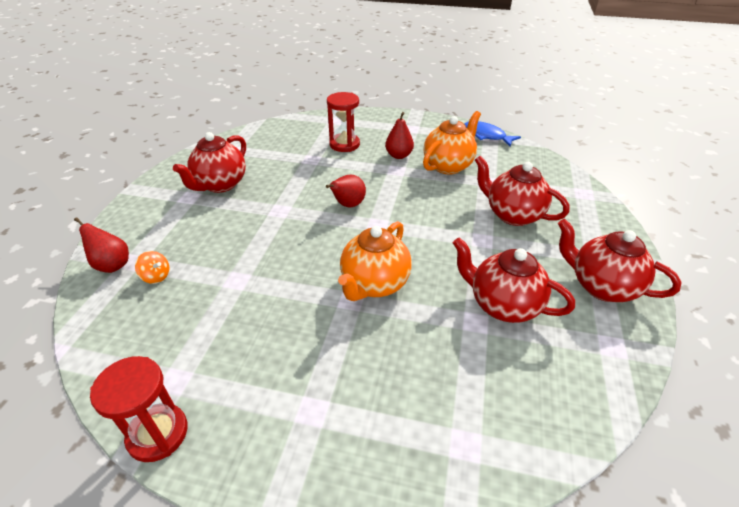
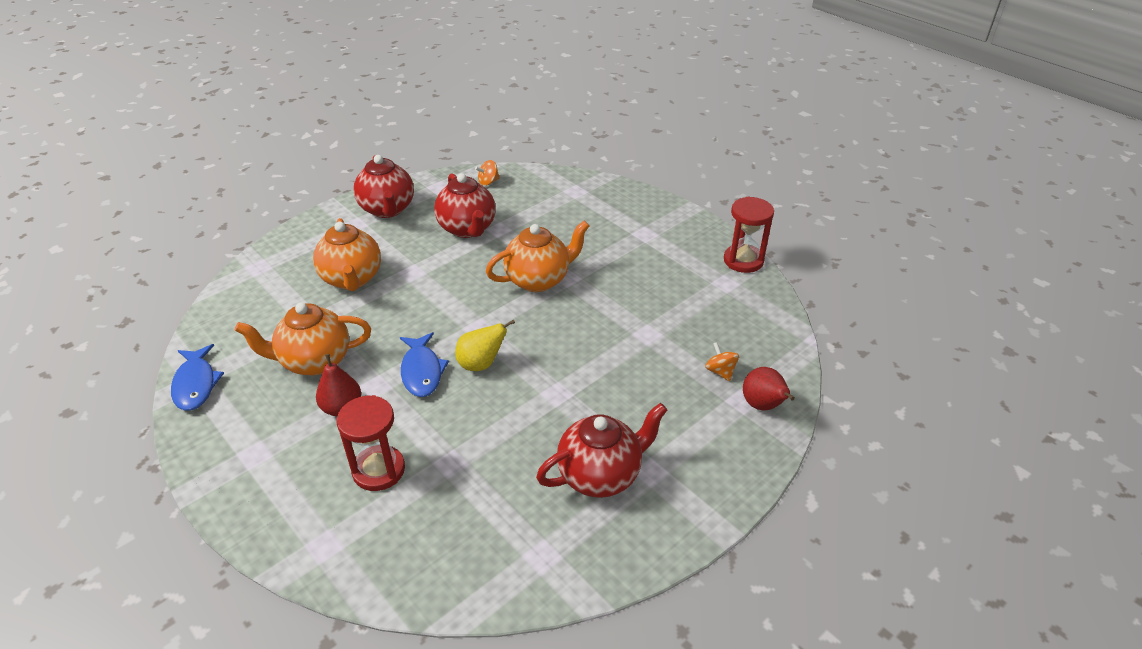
camera: 145 degrees left, 0 degrees up
red pear [326,175,366,207] -> yellow pear [455,319,515,371]
red teapot [475,156,570,226] -> orange teapot [313,218,381,291]
none -> blue fish [400,332,449,397]
none -> orange spinning top [475,160,500,186]

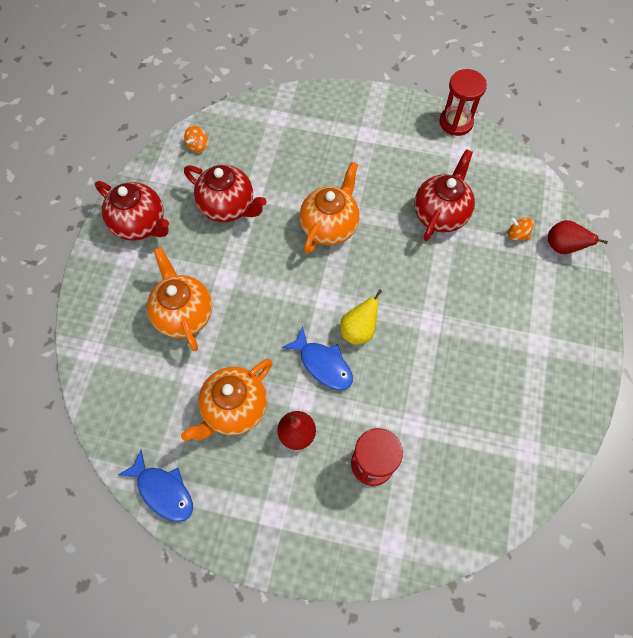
camera: 35 degrees left, 25 degrees up
orange teapot [313,218,381,291] -> orange teapot turned 150 degrees counterclockwise [147,247,212,351]
red teapot [536,403,667,498] -> red teapot moved to [414,149,475,241]

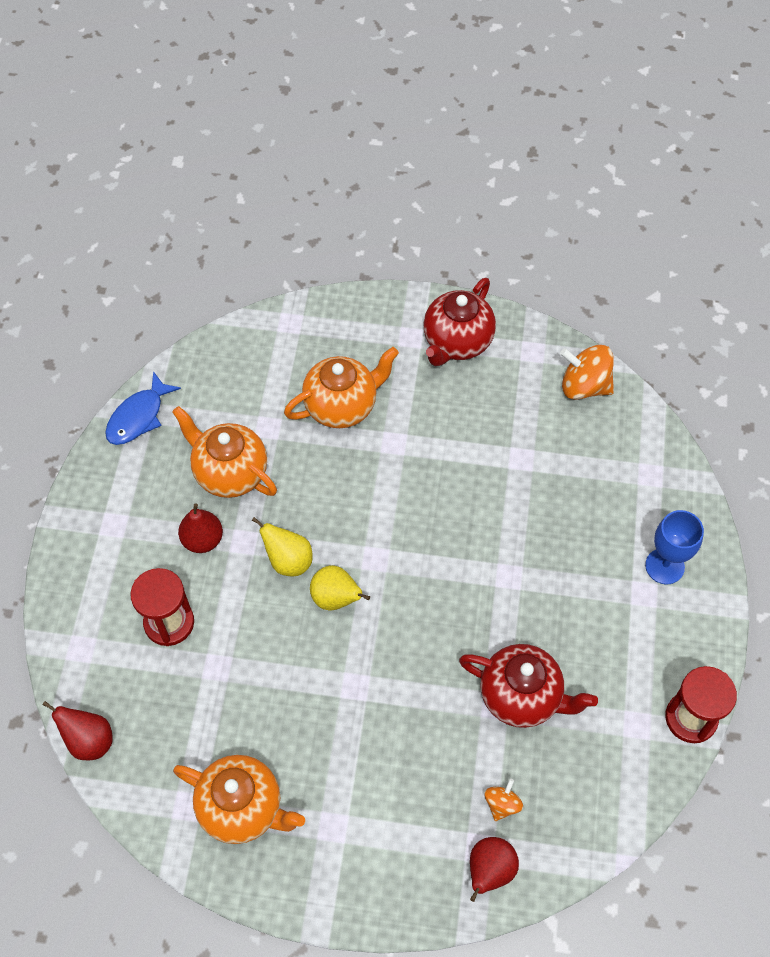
camera: 85 degrees right, 5 degrees down
orange spinning top [184,126,208,153] -> orange spinning top [560,345,614,400], size x1.83
red teapot [184,165,266,222] -> none
blue fish [282,327,353,390] -> yellow pear [252,517,313,576]
orange teapot [300,162,360,254] -> orange teapot moved to [173,755,305,844]
none -> red pear [42,701,113,761]
none -> blue goblet [645,510,704,584]

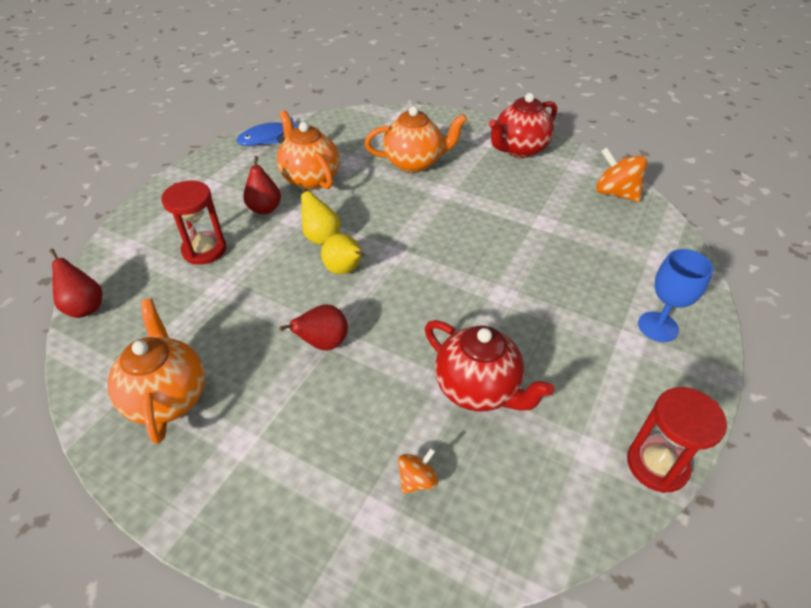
camera: 20 degrees right, 15 degrees down
orange teapot [173,755,305,844] -> orange teapot turned 150 degrees counterclockwise [107,298,205,444]
red pear [470,837,519,902] -> red pear moved to [279,305,348,350]

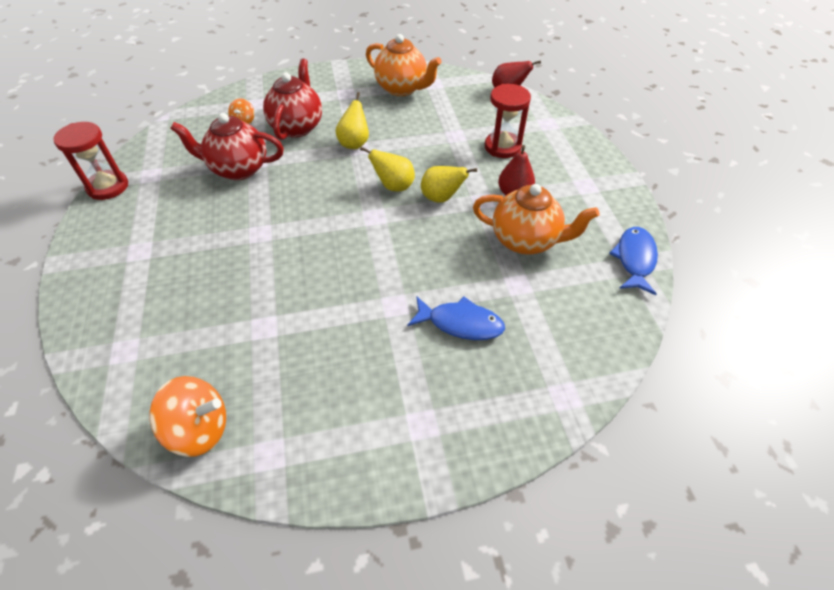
camera: 140 degrees right, 5 degrees up
red pear [279,305,348,350] -> yellow pear [335,92,369,149]
orange teapot [365,106,467,173] -> blue fish [407,297,505,340]
red teapot [489,93,557,158] -> red teapot moved to [263,59,322,140]
blue goblet [638,249,713,342] -> none

